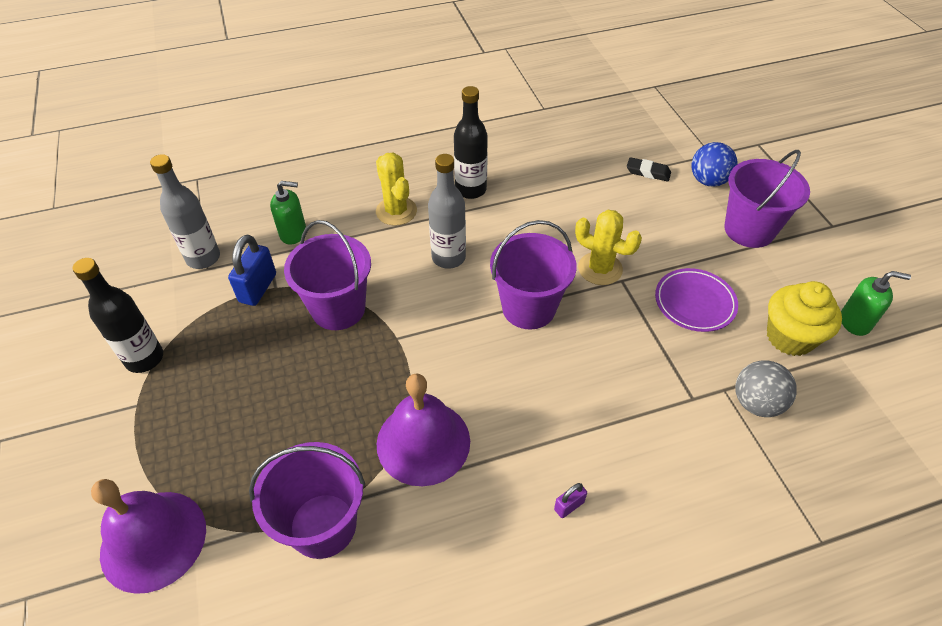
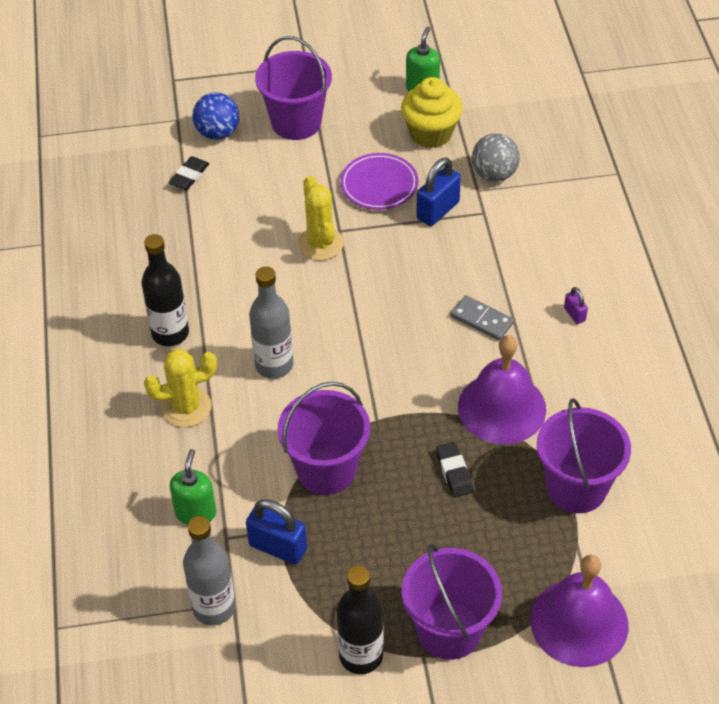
camera: 80 degrees left, 0 degrees up
purple bucket [490,220,577,329] -> purple bucket moved to [402,544,502,660]
yellow cactus [575,210,642,285] -> yellow cactus turned 60 degrees counterclockwise [298,176,344,261]
none -> blue padlock [416,158,461,226]
none -> black eraser [436,442,473,497]
none -> grey domino [451,295,514,340]

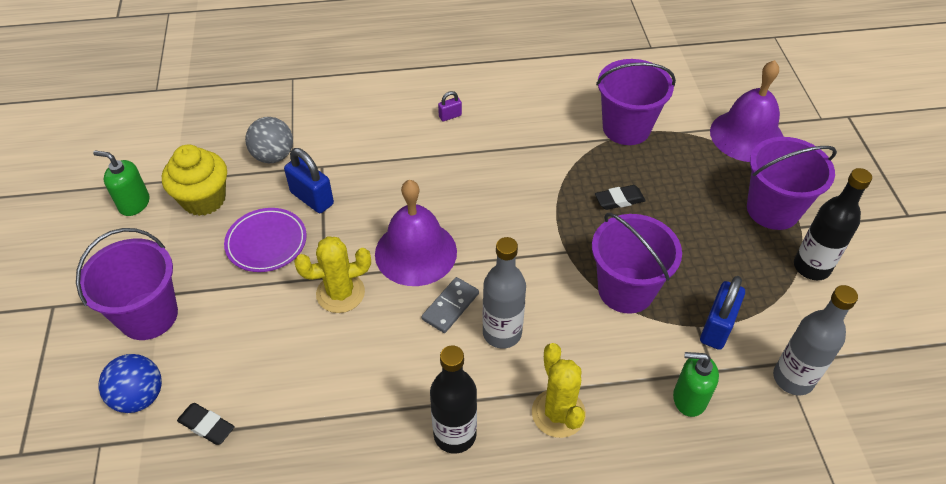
camera: 90 degrees left, 0 degrees up
grey domino [451,295,514,340] -> grey domino moved to [421,277,479,333]
purple bell [458,335,546,444] -> purple bell moved to [375,180,457,286]

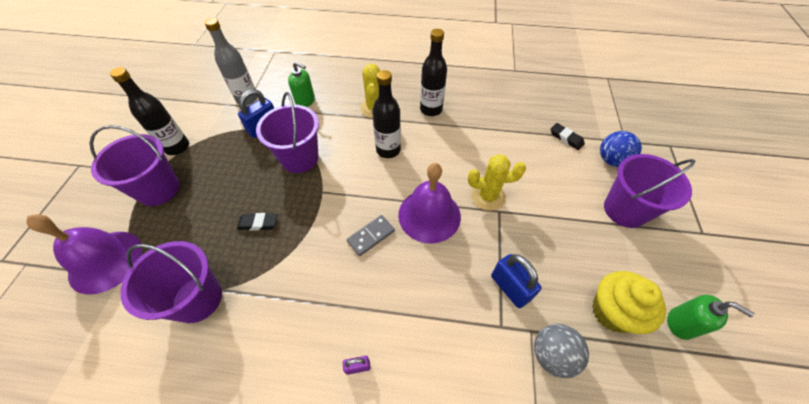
camera: 165 degrees left, 5 degrees up
purple plate [224,208,307,272] -> none
grey domino [421,277,479,333] -> grey domino moved to [347,215,395,256]
grey bottle [482,237,526,349] -> black bottle [372,70,401,158]

